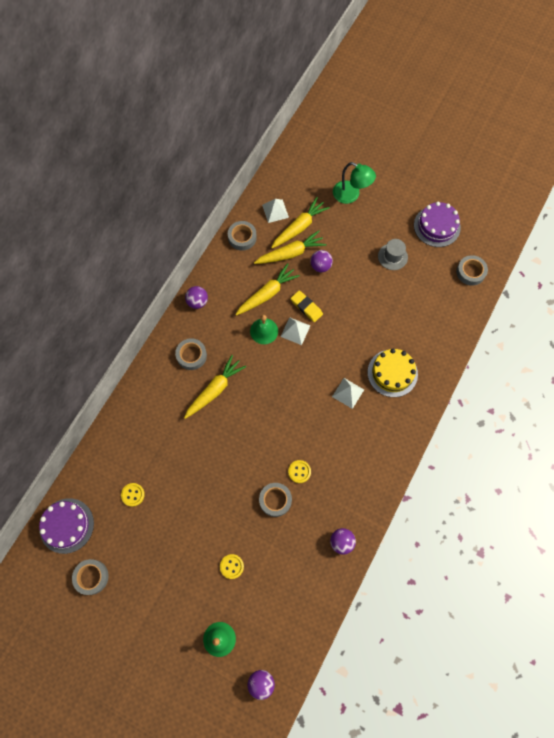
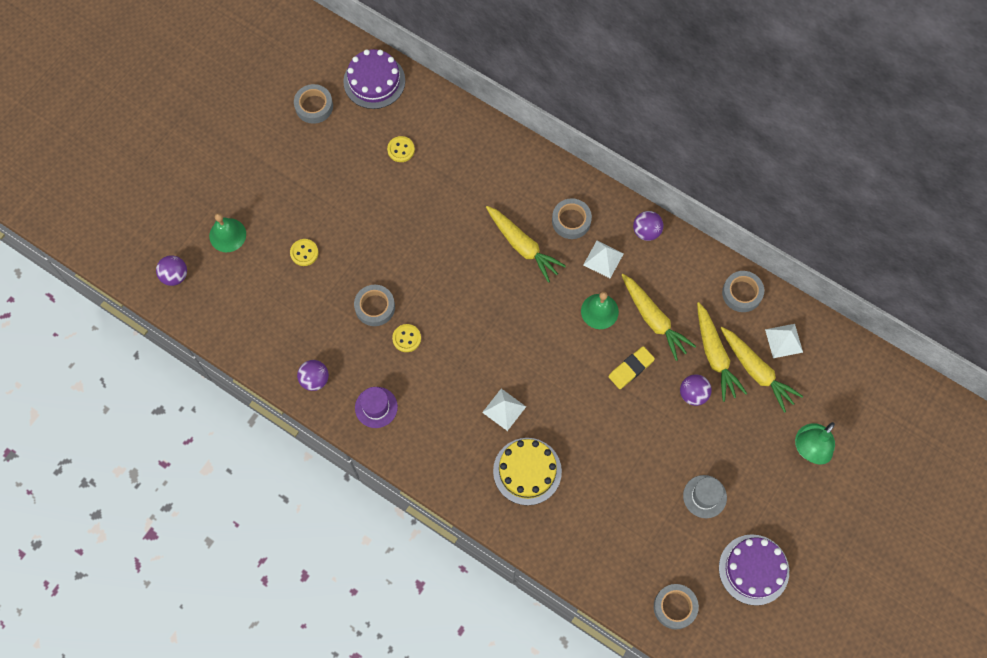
camera: 95 degrees right, 0 degrees up
white pyramid [281,317,310,345] -> white pyramid moved to [583,241,624,278]
none -> purple hat [355,387,398,428]

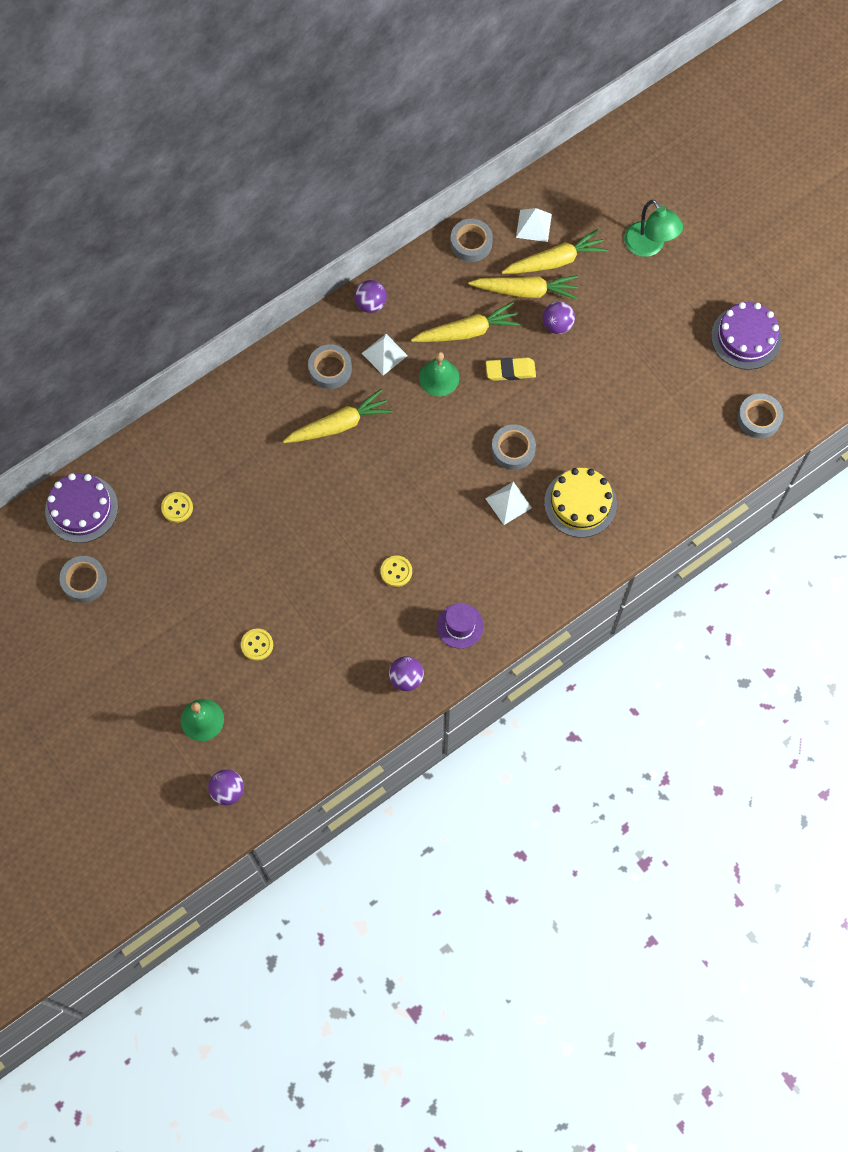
camera: 70 degrees left, 0 degrees up
grey tape [354,285,395,326] -> grey tape moved to [492,424,536,470]
yellow eraser [608,346,655,389] -> yellow eraser turned 75 degrees counterclockwise [486,358,536,381]
grey hat [683,475,727,518] -> none

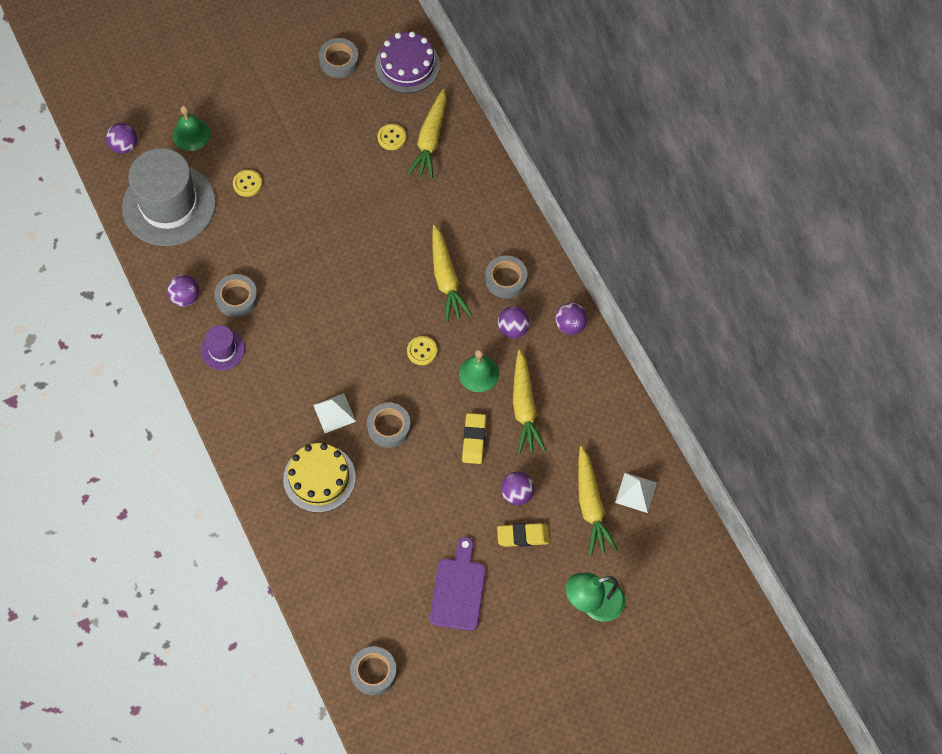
camera: 100 degrees right, 5 degrees down
white pyramid [362,334,408,375] -> purple ball [498,306,530,338]
yellow button [381,556,412,587] -> yellow button moved to [407,336,437,365]
grey tape [450,219,493,262] -> grey tape moved to [214,274,258,317]
yellow carrot [469,275,578,300] -> yellow carrot moved to [408,89,446,179]
purple cake [711,302,782,370] -> none
none -> grey hat [122,148,216,246]
none -> purple cutting board [430,537,486,631]
none -> yellow eraser [497,523,549,547]

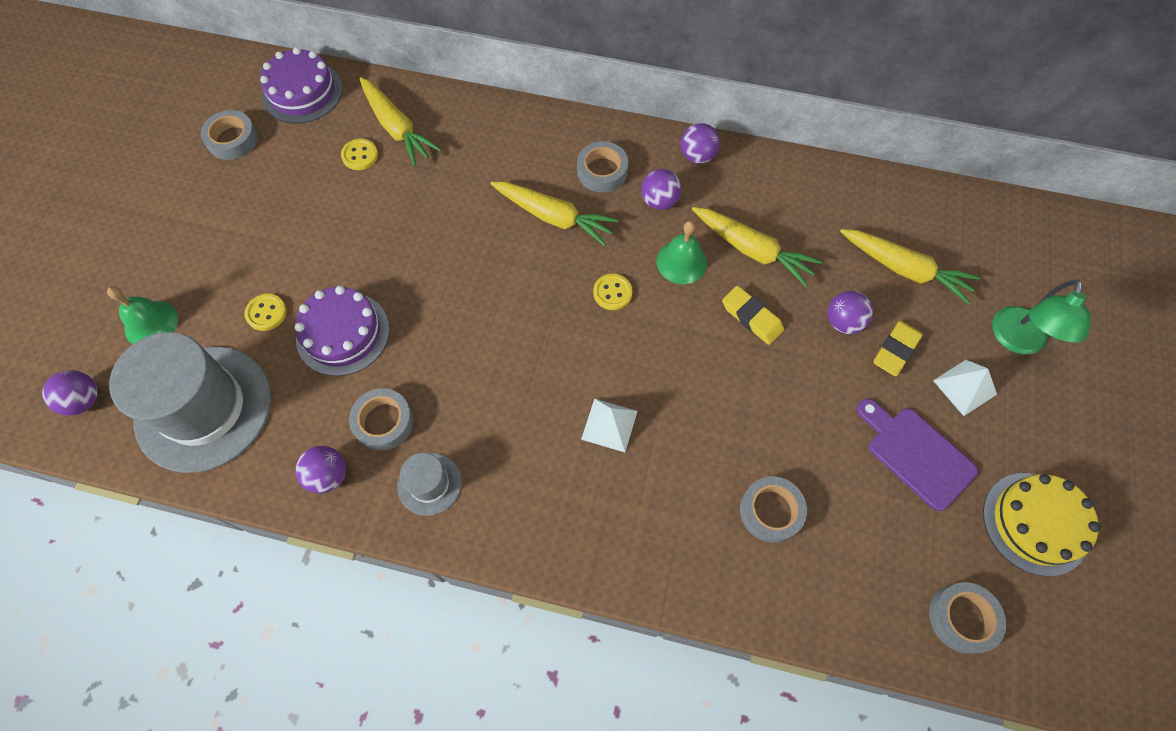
camera: 50 degrees left, 0 degrees up
purple hat [201,325,245,370] -> grey hat [398,453,462,516]
yellow cake [283,443,356,513] -> yellow cake moved to [983,473,1100,576]
grey tape [367,403,411,448] -> grey tape moved to [740,476,807,543]
white pyramid [615,473,657,513] -> white pyramid moved to [933,360,997,416]
none -> purple cake [295,286,389,376]

